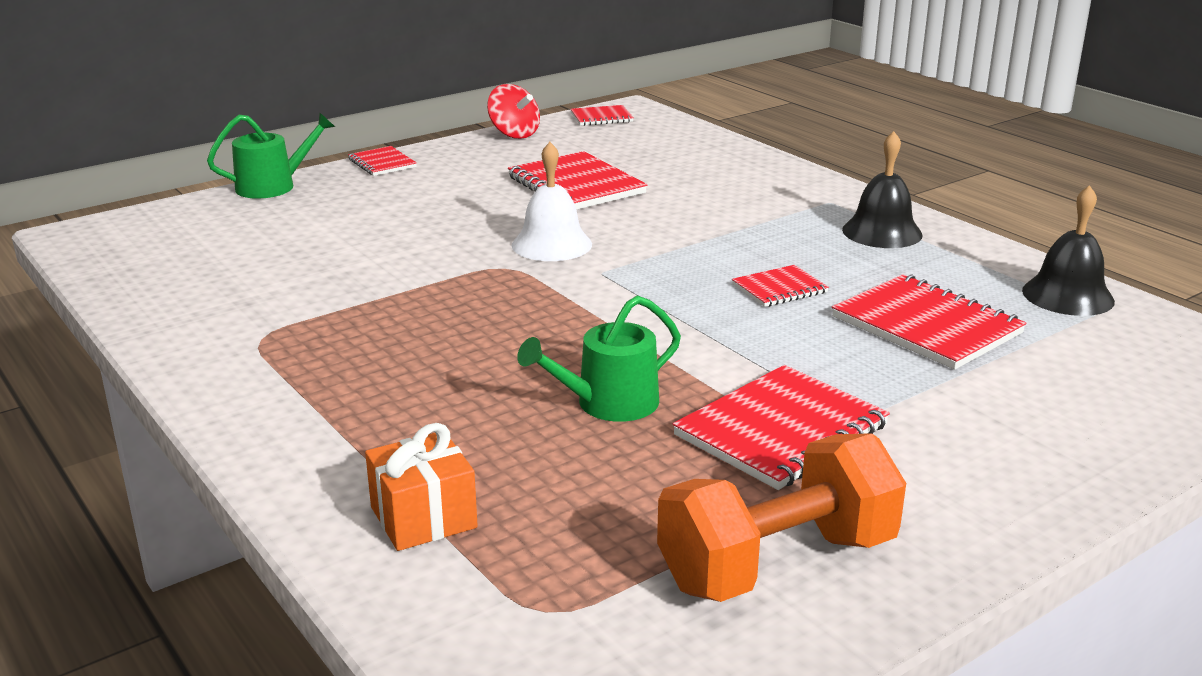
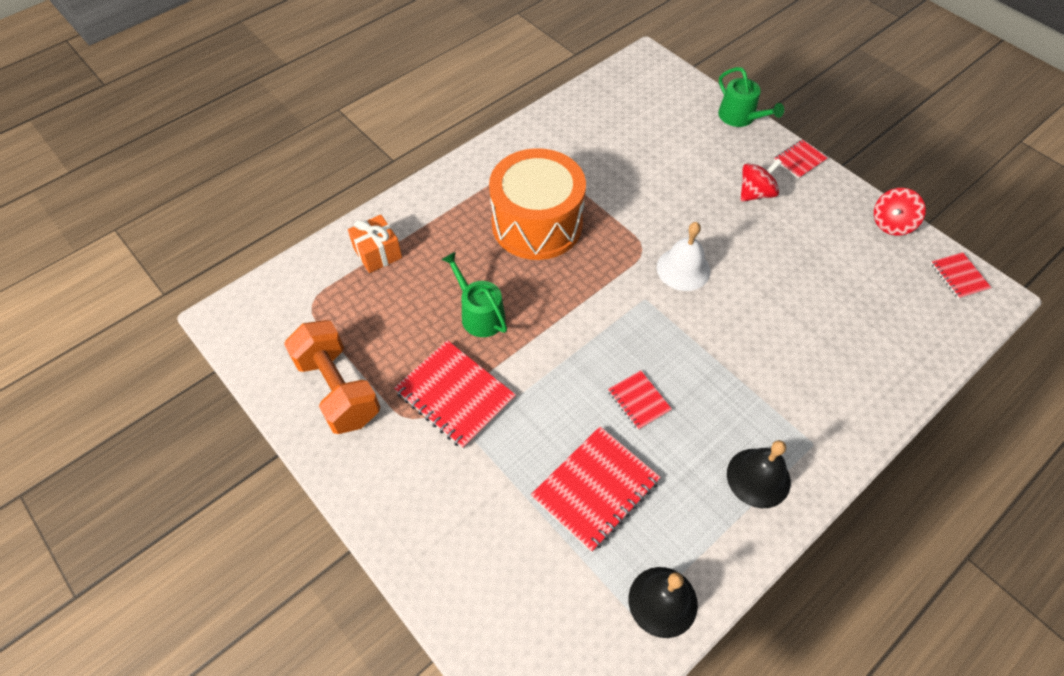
camera: 85 degrees right, 30 degrees up
red notebook [508,151,647,210] -> none
none -> orange drum [489,148,586,260]
none -> red spinning top [740,159,782,202]

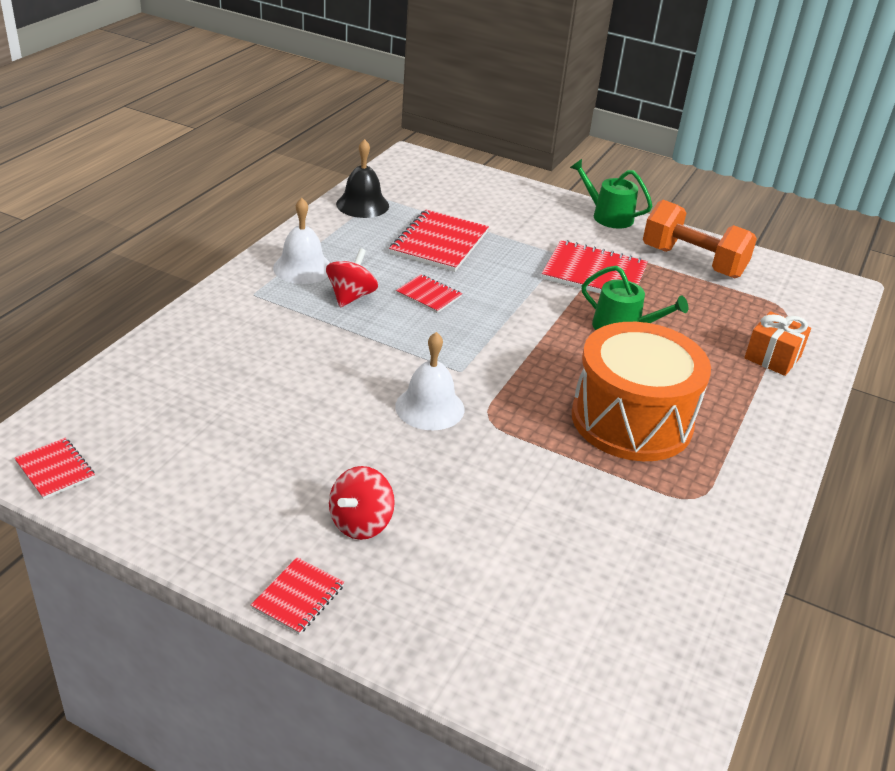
camera: 155 degrees right, 20 degrees down
green watering can [718,67,784,127] -> green watering can moved to [570,159,652,229]
black bell [727,440,791,508] -> white bell [273,198,330,284]
red spinning top [874,188,926,235] -> red spinning top moved to [326,248,378,307]

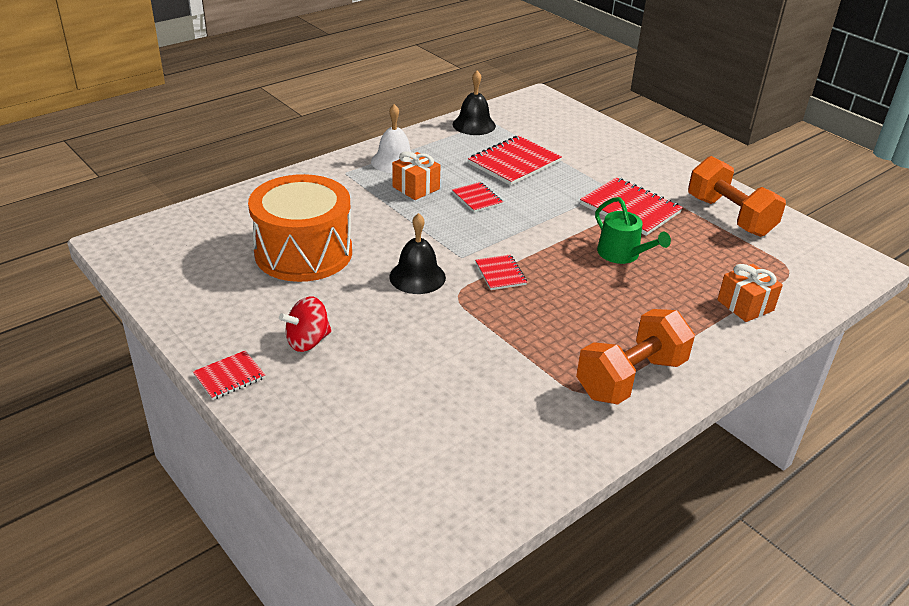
camera: 25 degrees right, 0 degrees up
red notebook [14,438,95,499] -> red notebook moved to [475,254,527,290]
red spinning top [326,248,378,307] -> orange gift [392,151,441,200]
white bell [395,332,464,430] -> black bell [389,213,446,294]
green watering can [570,159,652,229] -> none
orange drum [572,322,711,461] -> orange drum moved to [248,174,352,282]
none -> orange dumbbell [576,309,695,405]

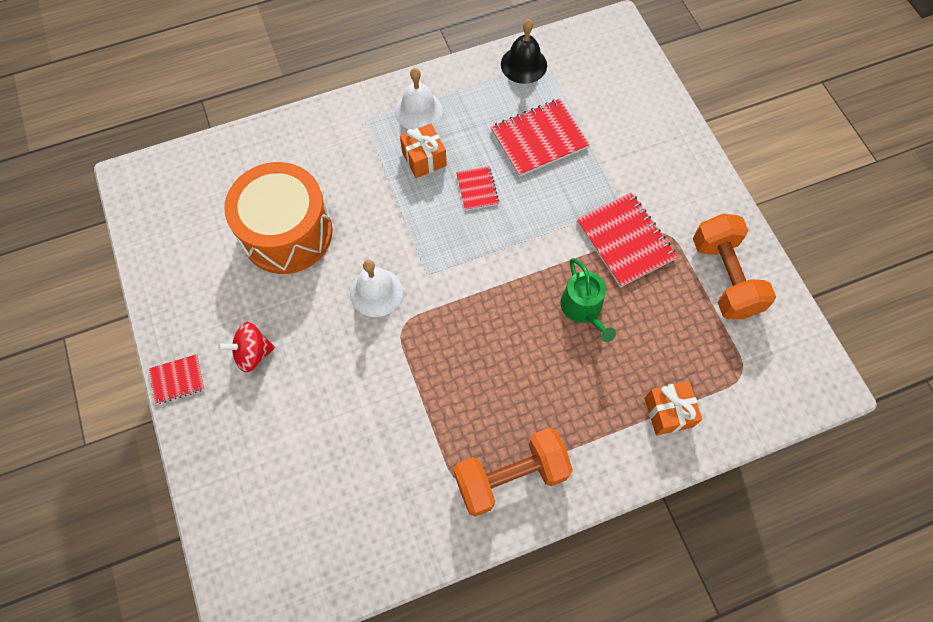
camera: 20 degrees right, 30 degrees up
black bell [389,213,446,294] -> white bell [350,260,403,317]
red notebook [475,254,527,290] -> none

